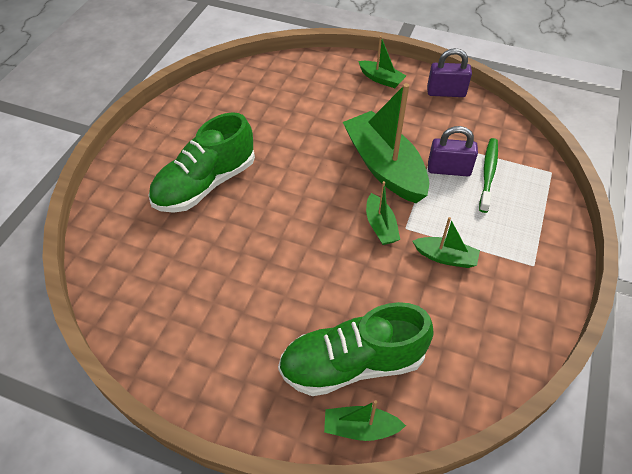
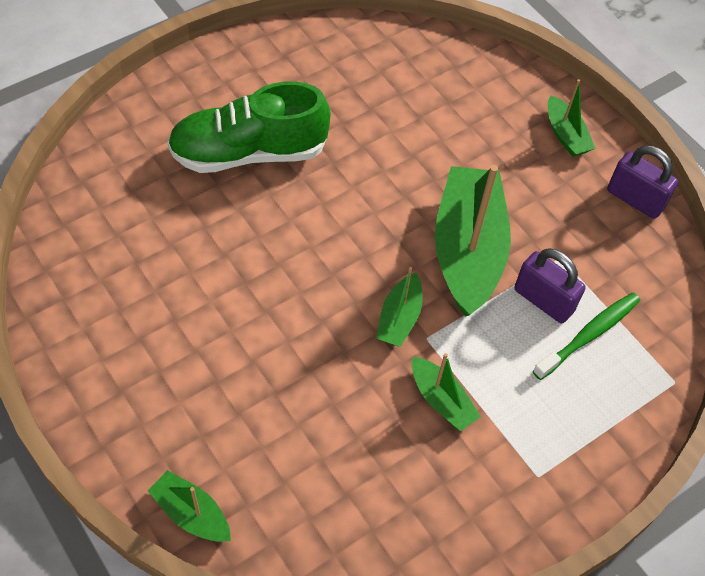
camera: 30 degrees right, 5 degrees up
green shoe [278,302,434,396] -> none

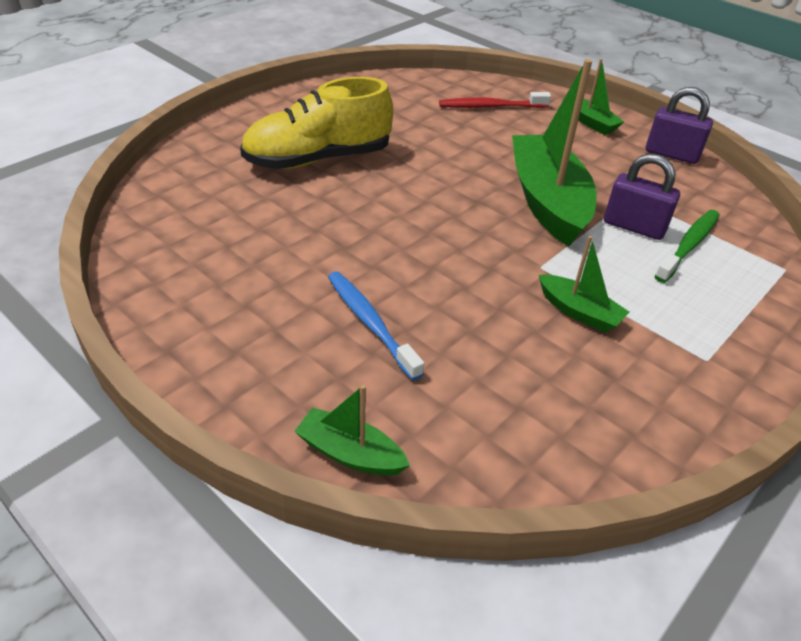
camera: 10 degrees left, 15 degrees down
green shoe [167,81,330,173] -> yellow shoe [240,77,393,169]
green boat [376,267,423,347] -> none
none -> blue toothbrush [328,272,424,381]
none -> red toothbrush [439,92,551,108]

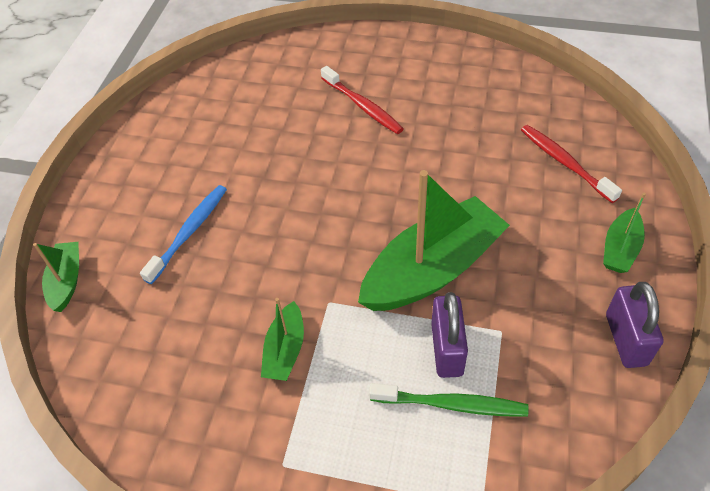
camera: 65 degrees right, 10 degrees up
yellow shoe [240,77,393,169] -> red toothbrush [321,66,404,134]

